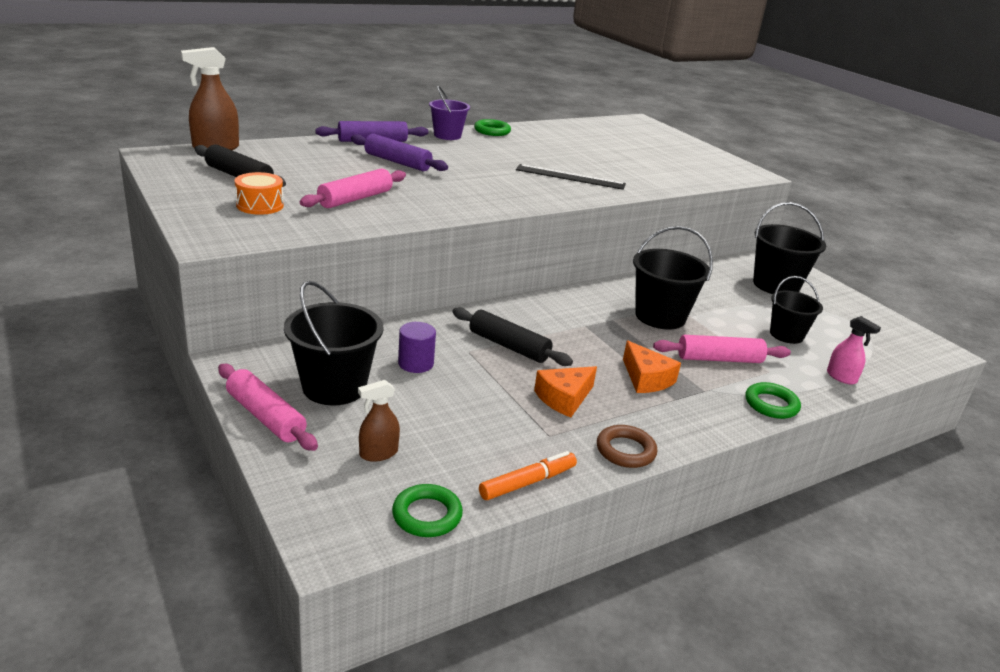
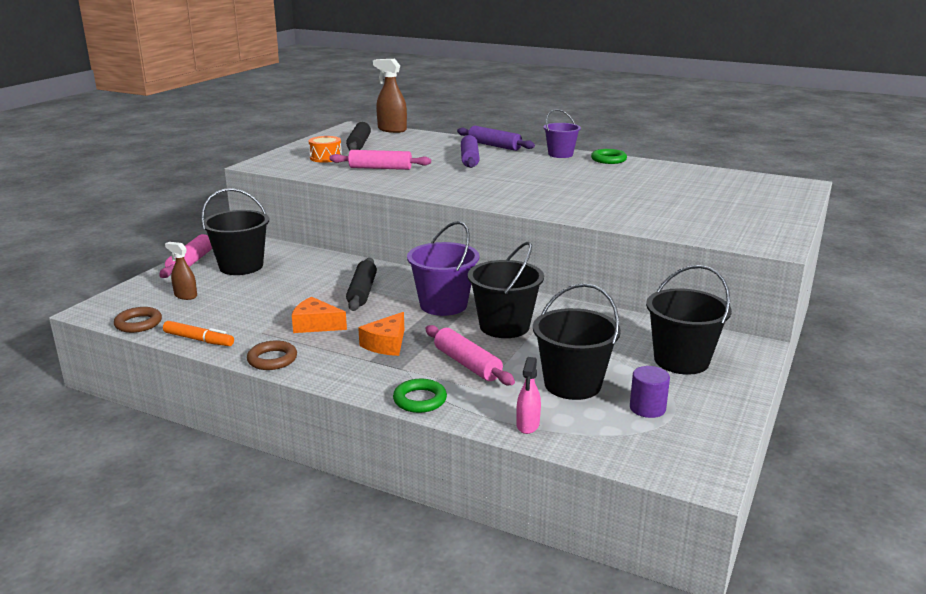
camera: 60 degrees right, 5 degrees down
green ring [392,484,463,537] -> brown ring [114,307,162,333]
purple cylinder [398,322,436,373] -> purple cylinder moved to [630,366,670,418]
black ruler [516,164,626,190] -> none
black bucket [770,276,823,344] -> black bucket [533,283,621,400], size x1.54
none -> purple bucket [407,221,480,316]

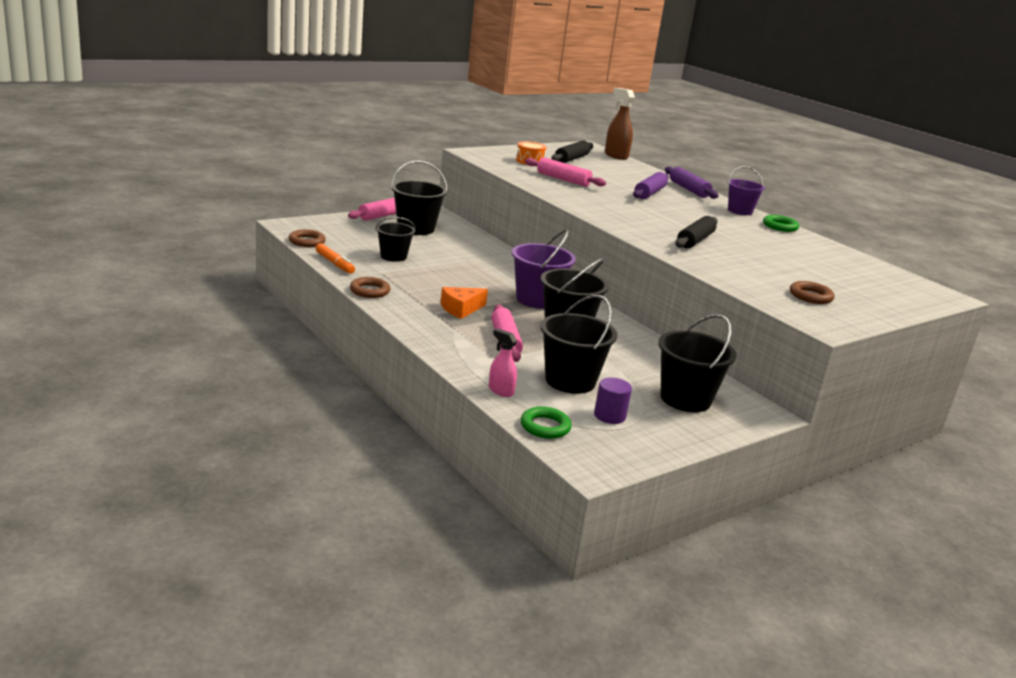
camera: 25 degrees right, 0 degrees up
brown spray bottle [165,242,197,300] -> none
orange cheese [292,297,347,333] -> none
black rolling pin [346,258,377,311] -> black rolling pin moved to [675,216,718,248]
green ring [393,379,447,413] -> green ring moved to [521,406,572,439]
pink spray bottle [516,357,541,434] -> pink spray bottle turned 90 degrees clockwise [489,329,517,397]
none -> black bucket [375,217,416,262]
none -> brown ring [790,281,835,304]

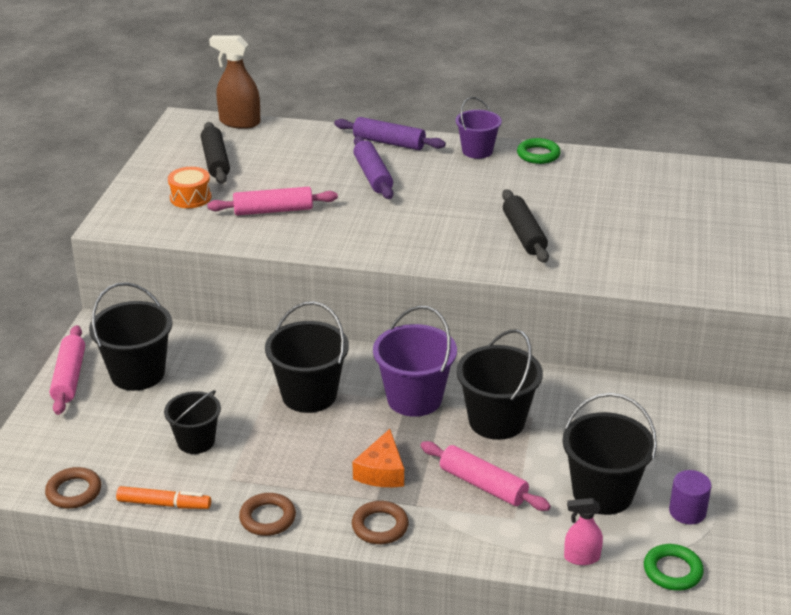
camera: 40 degrees left, 10 degrees up
black bucket [658,314,737,412] -> black bucket moved to [265,302,349,413]
brown ring [790,281,835,304] -> brown ring moved to [352,501,409,544]

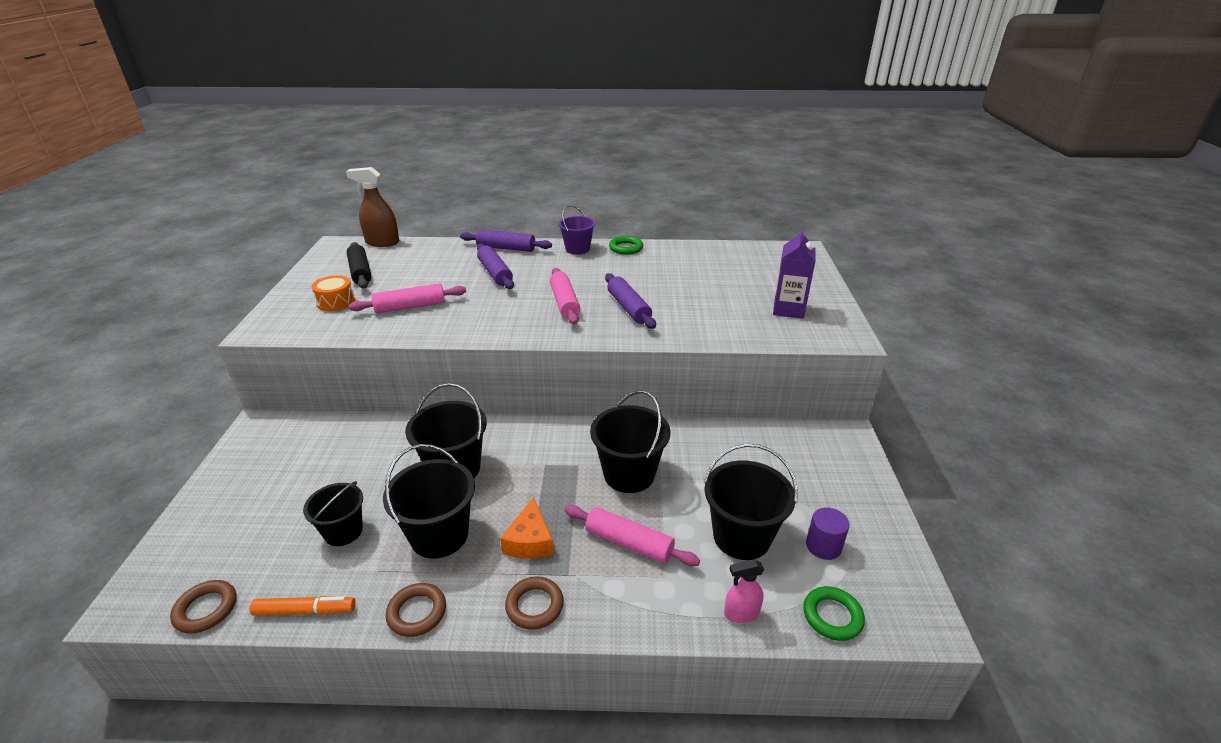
camera: 10 degrees left, 0 degrees up
pink rolling pin [50,325,85,415] -> pink rolling pin moved to [550,268,580,325]
black bucket [89,282,173,391] -> black bucket moved to [383,444,475,559]
purple bucket [373,306,457,417] -> none
black rolling pin [502,189,549,263] -> purple rolling pin [605,273,656,329]
none -> purple carton [773,229,816,319]

